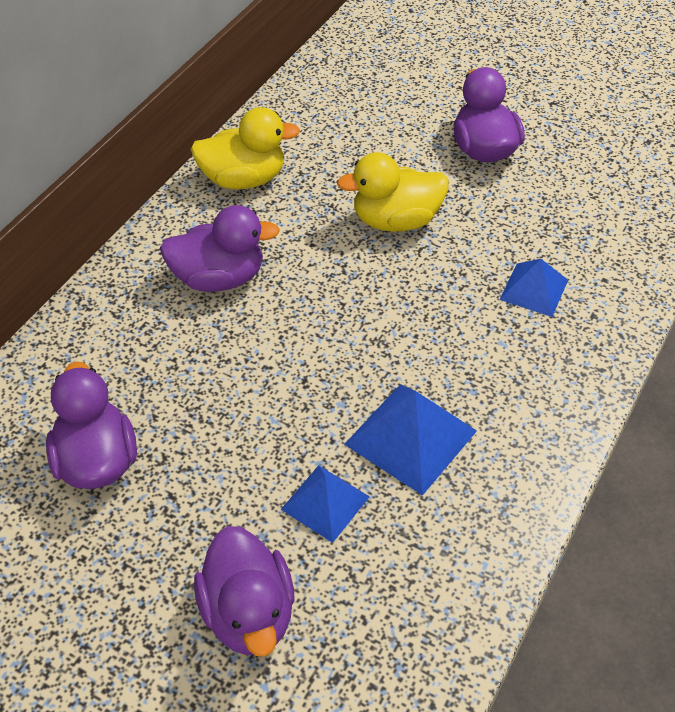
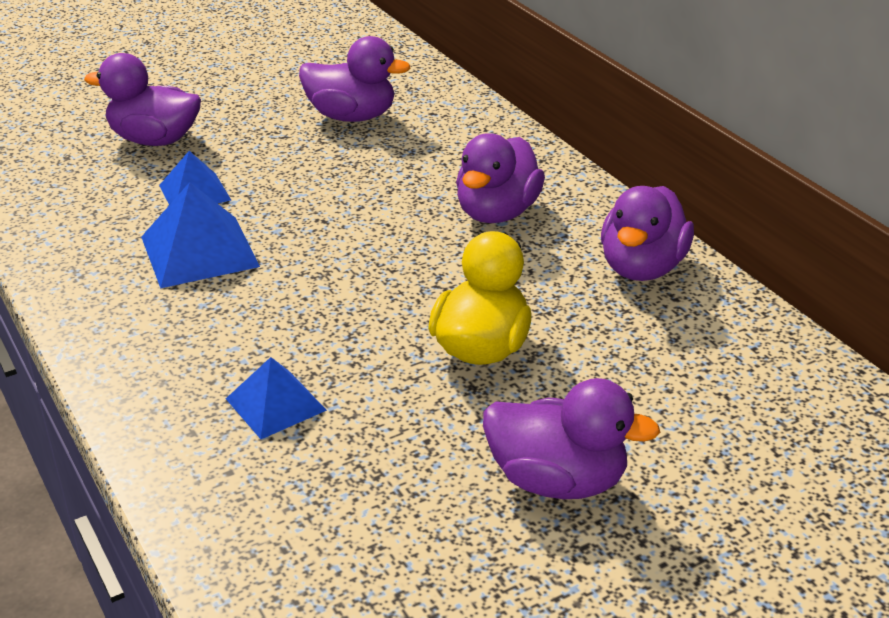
camera: 120 degrees right, 15 degrees down
yellow duck [190,107,300,189] -> purple duck [601,186,694,281]

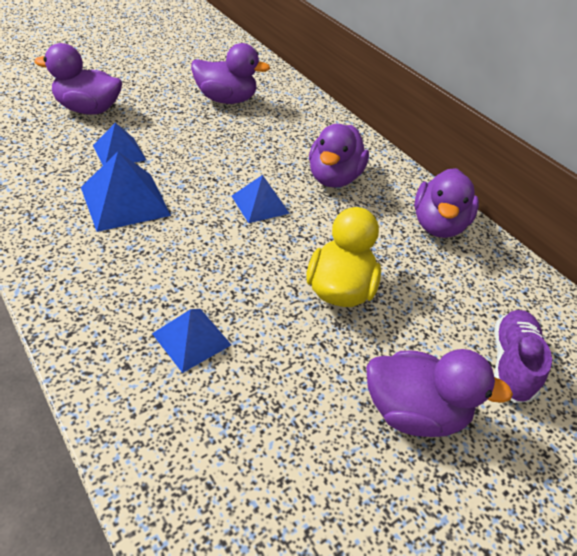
camera: 10 degrees left, 10 degrees up
none -> blue pyramid [232,175,290,223]
none -> purple shoe [494,310,552,403]

